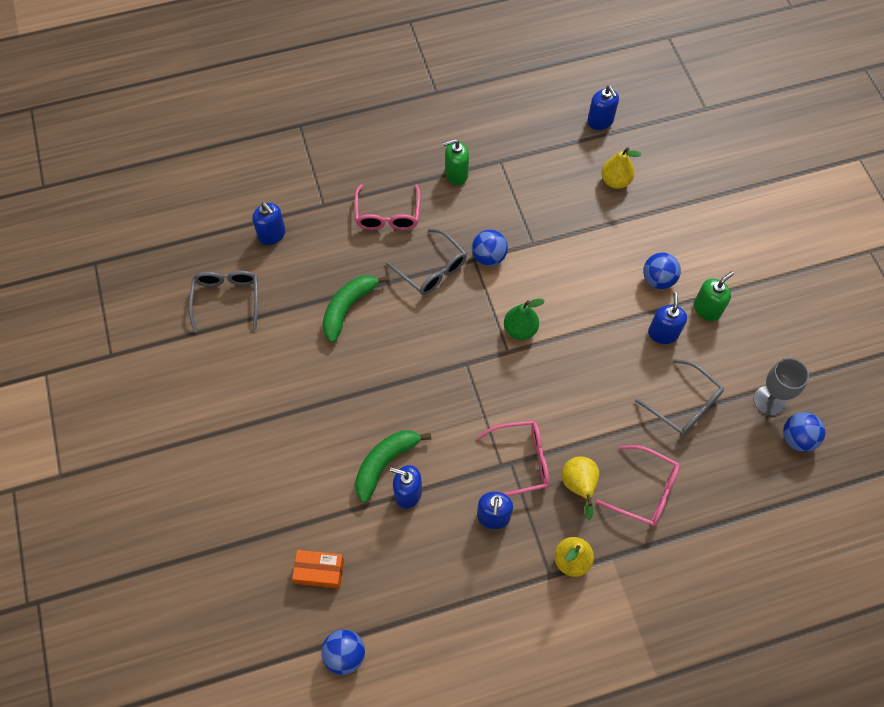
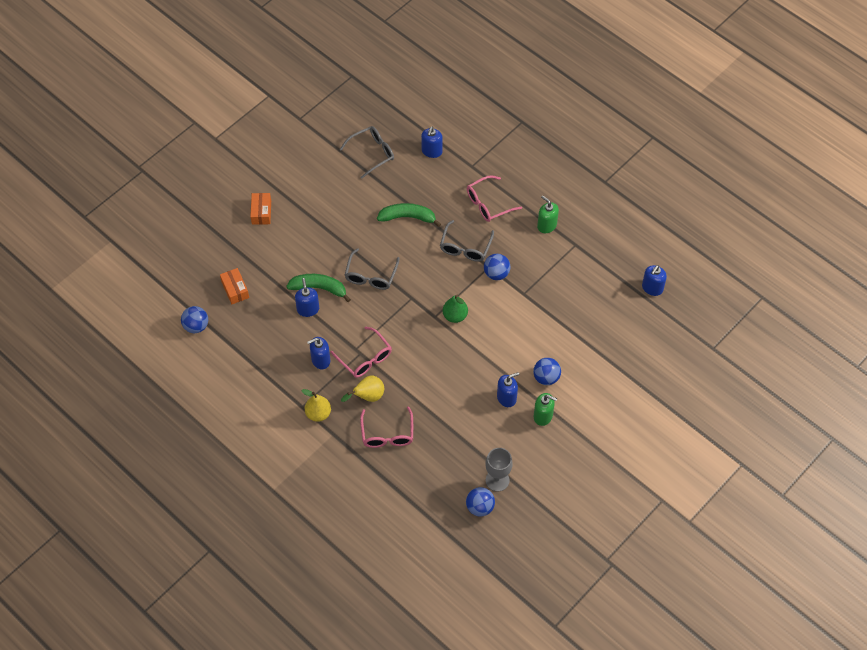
camera: 60 degrees right, 5 degrees down
yellow pear [601,147,641,189] -> none
grey glasses [635,359,724,436] -> grey glasses moved to [345,248,400,290]
none -> orange box [250,193,271,225]

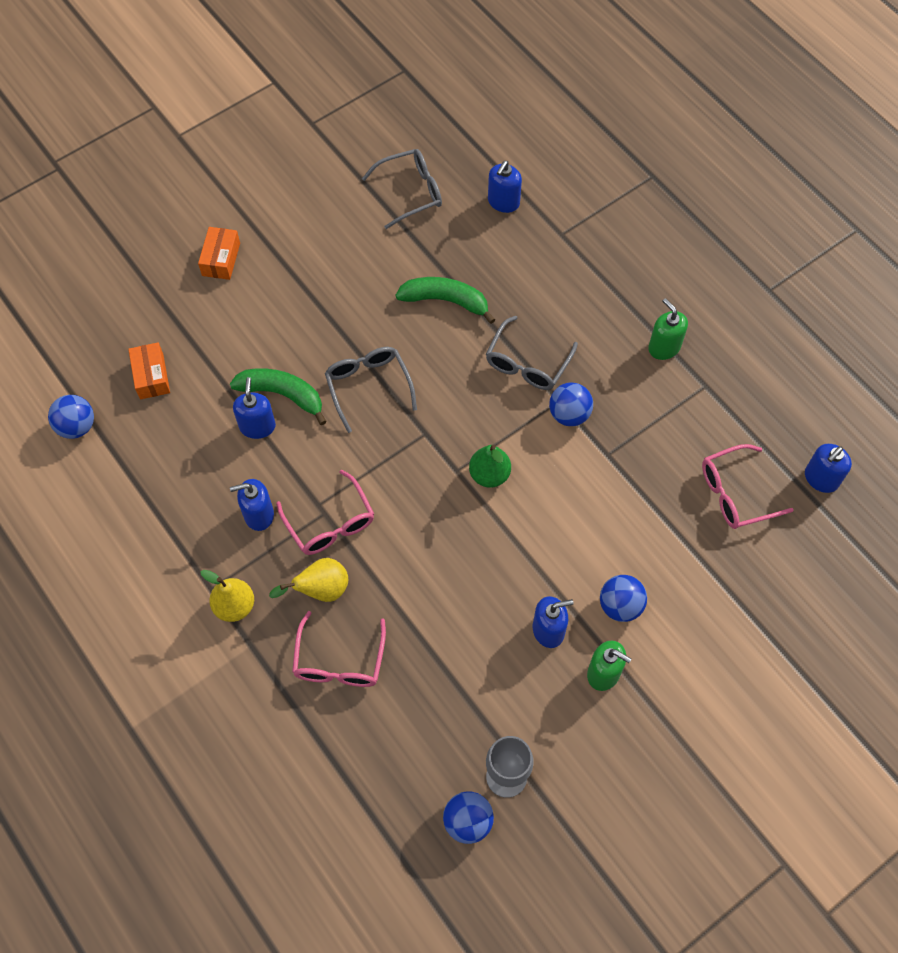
camera: 10 degrees right, 5 degrees up
grey glasses [345,248,400,290] -> grey glasses turned 135 degrees clockwise [325,347,417,433]
pink glasses [467,175,522,222] -> pink glasses moved to [702,444,794,529]

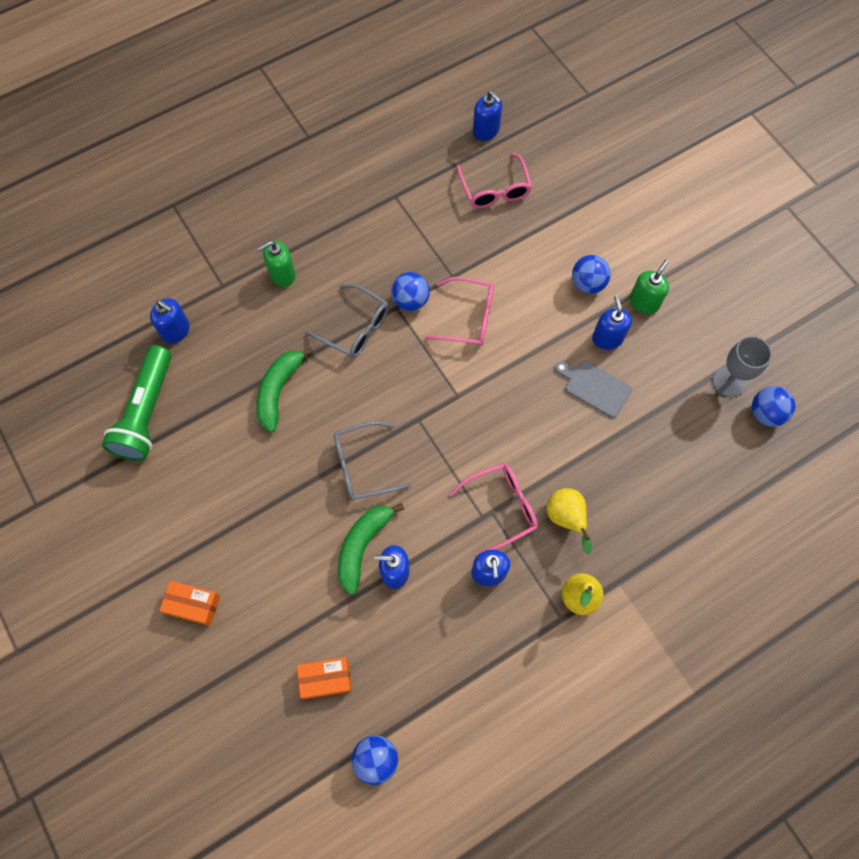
camera: 85 degrees left, 5 degrees up
pink glasses [292,611,386,687] -> pink glasses moved to [424,277,494,346]
grey glasses [362,149,442,229] -> green flashlight [102,345,172,461]
green pear [469,445,511,488] -> none
green soap dispenser [648,298,688,360] -> green soap dispenser moved to [258,241,296,287]
none -> grey cutting board [555,361,632,418]

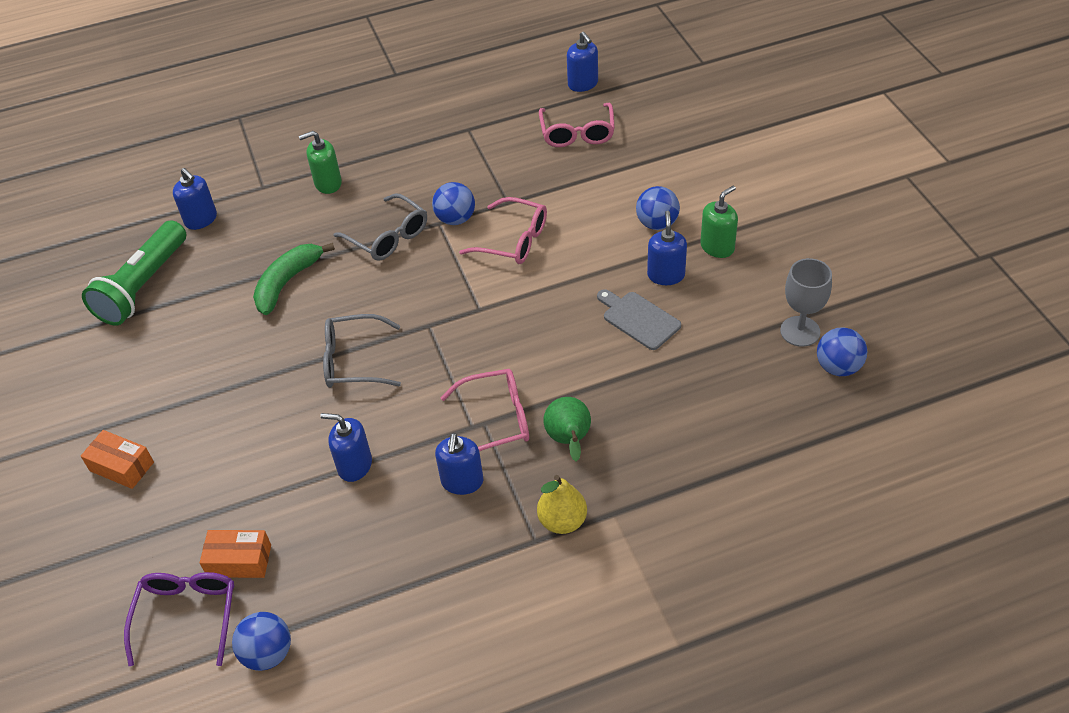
camera: 15 degrees right, 20 degrees down
green banana [338,503,404,595] -> none
yellow pear [547,488,592,554] -> green pear [543,397,591,461]
none -> purple glasses [124,572,234,666]

